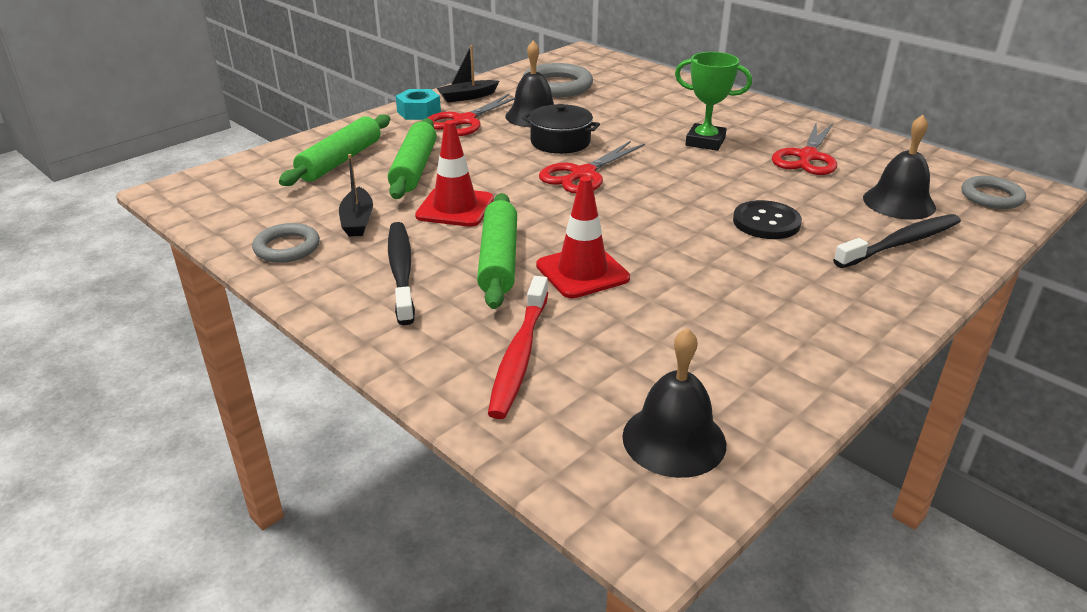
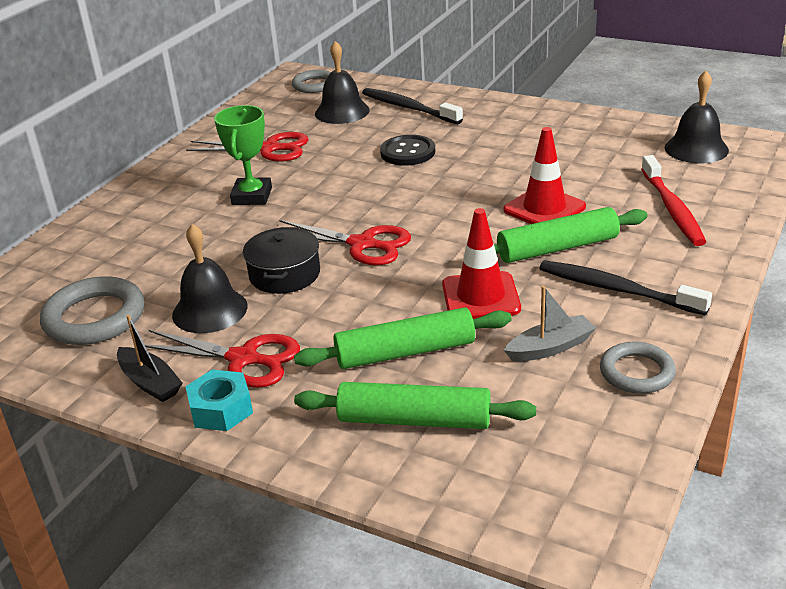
camera: 105 degrees left, 0 degrees up
black boat [339,154,373,237] -> grey boat [504,286,596,362]
black toothbrush [388,222,415,325] -> black toothbrush turned 60 degrees clockwise [539,260,712,315]
red toothbrush [488,276,548,419] -> red toothbrush turned 90 degrees clockwise [641,155,706,246]

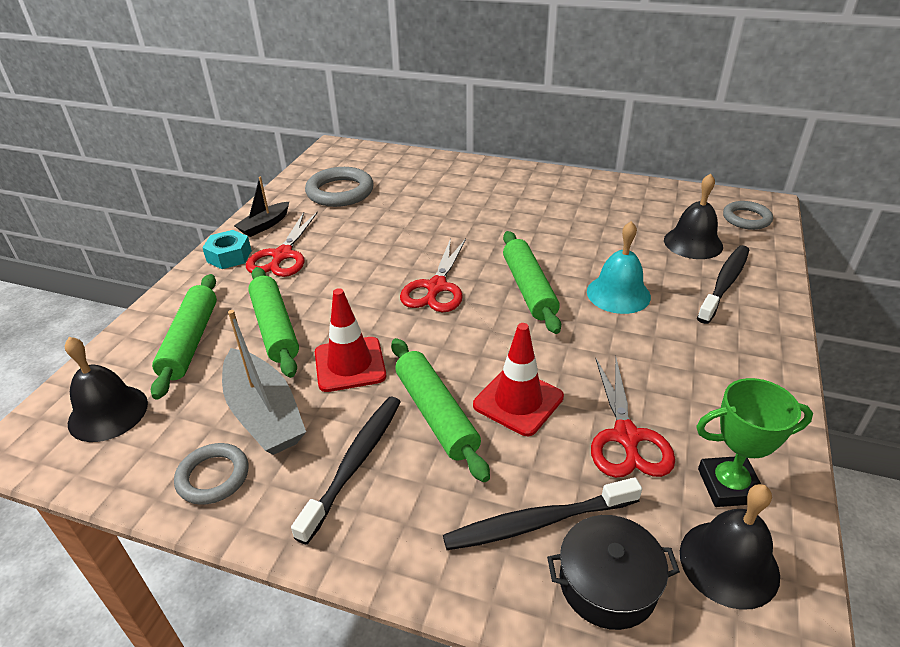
camera: 80 degrees right, 5 degrees up
black bell [172,224,248,333] -> black bell moved to [65,337,148,442]
red scissors [186,132,309,162] -> red scissors moved to [591,356,675,478]
green trophy [214,105,272,205] -> green trophy moved to [696,378,813,507]
black pot [243,227,320,294] -> black pot moved to [547,515,680,630]
black button [380,135,435,166] -> turquoise bell [587,221,651,314]
grey boat [504,286,596,362] -> grey boat [222,310,306,455], size x1.69
red toothbrush [641,155,706,246] -> black toothbrush [443,478,642,550]
none -> green rolling pin [503,231,561,334]

